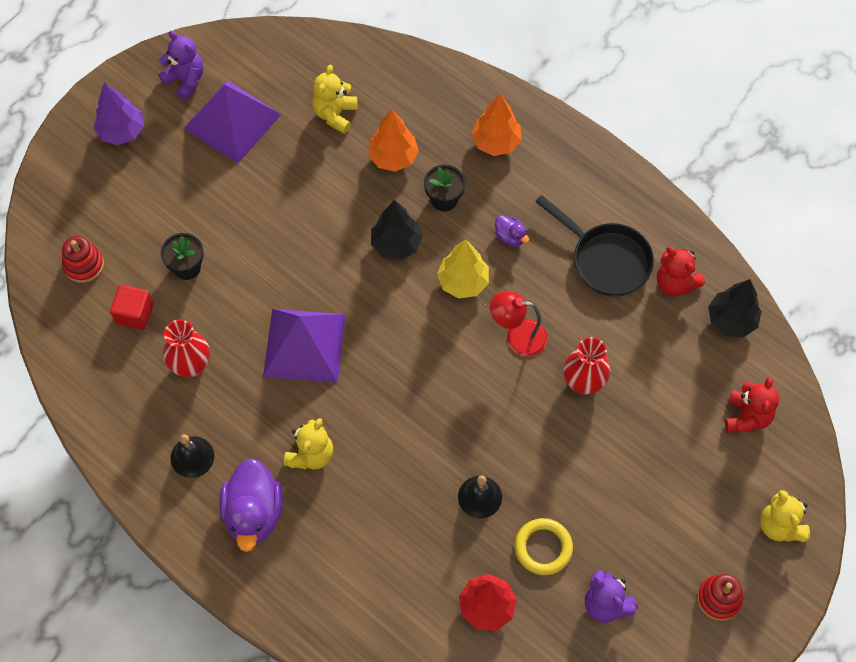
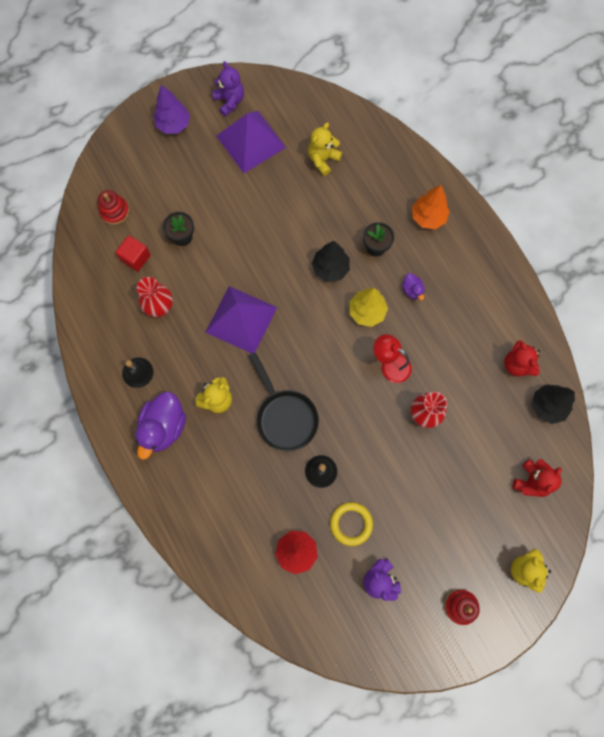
camera: 20 degrees right, 10 degrees up
orange tree [368,109,419,172] -> none
black pan [535,195,654,297] -> black pan moved to [249,352,319,451]

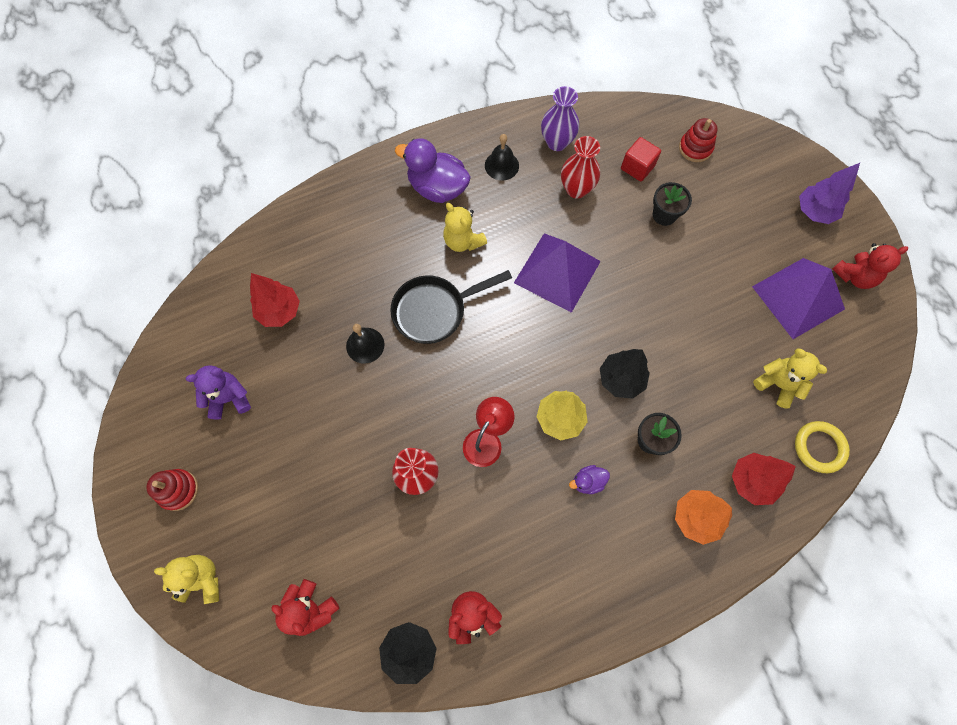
camera: 95 degrees right, 5 degrees down
purple teddy bear [212,61,244,116] -> red teddy bear [832,243,908,289]
yellow ring [330,502,373,546] -> yellow ring moved to [795,421,850,473]
none -> purple vase [541,86,579,151]
none -> red tree [732,453,796,505]

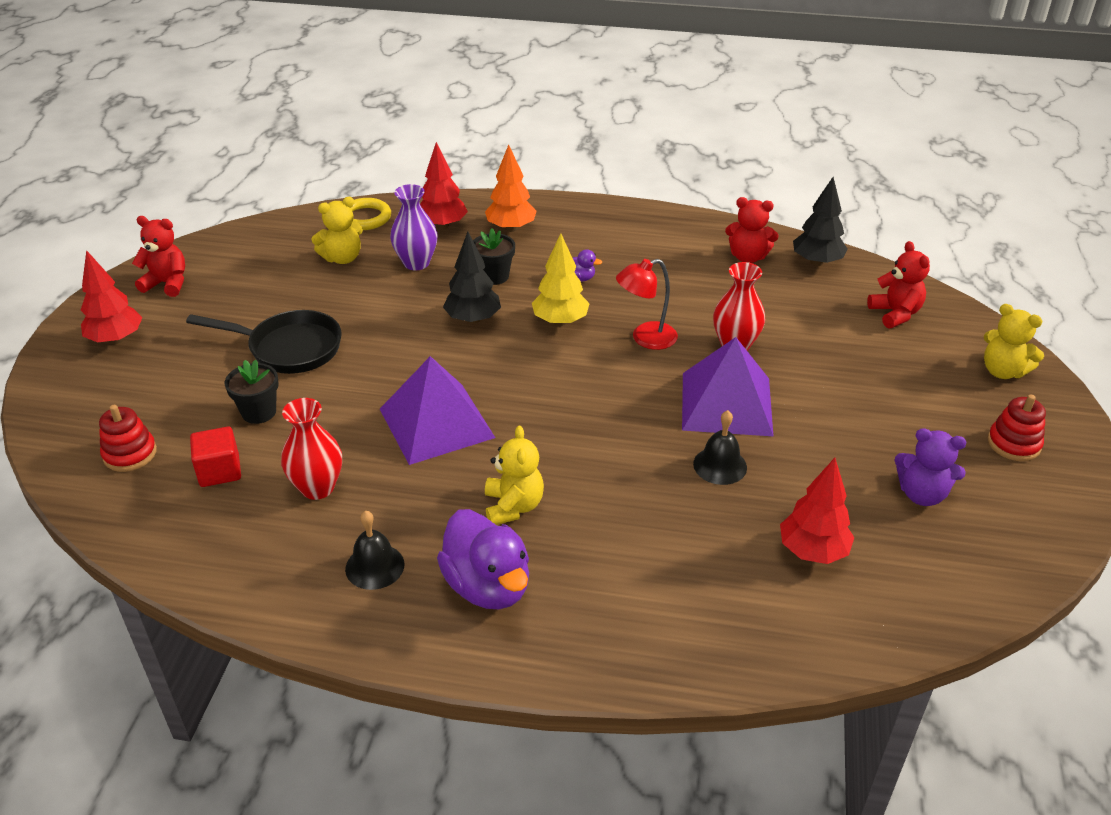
camera: 145 degrees left, 30 degrees down
black pan [390,270,512,344] -> black pan moved to [186,310,342,374]
purple vase [541,86,579,151] -> purple vase moved to [390,184,438,270]
purple pyramid [752,258,845,339] -> purple pyramid moved to [682,337,774,437]
yellow teddy bear [753,348,827,409] -> yellow teddy bear turned 105 degrees counterclockwise [311,197,363,264]
purple tree [799,163,860,224] -> red tree [81,250,143,344]

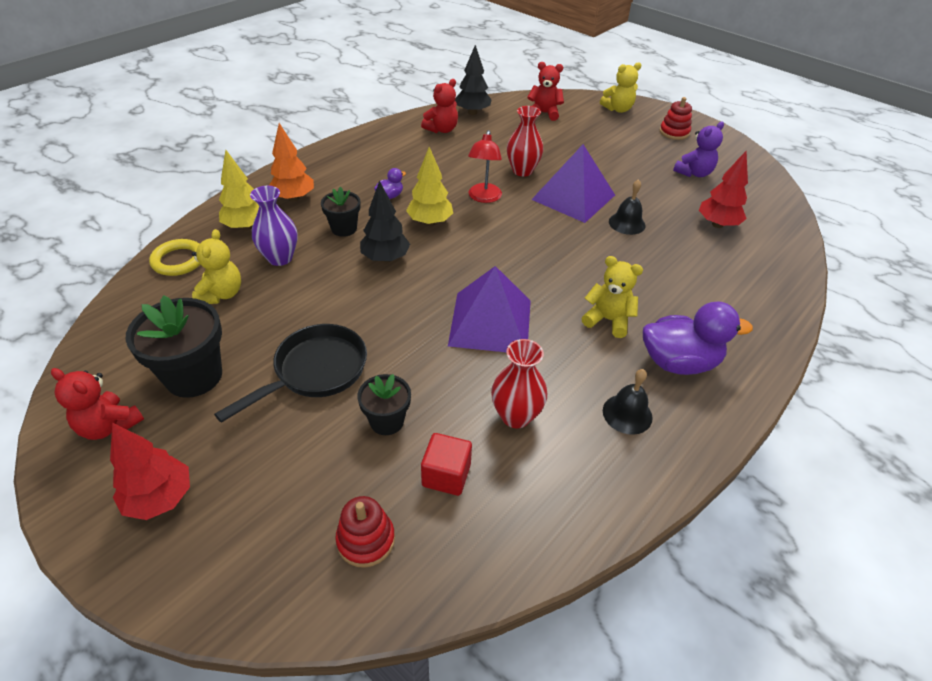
camera: 60 degrees left, 5 degrees up
red teddy bear [132,216,185,297] -> red teddy bear turned 105 degrees counterclockwise [51,368,144,440]
red tree [420,142,468,229] -> yellow tree [219,149,259,230]
none -> black flower pot [126,295,222,398]

